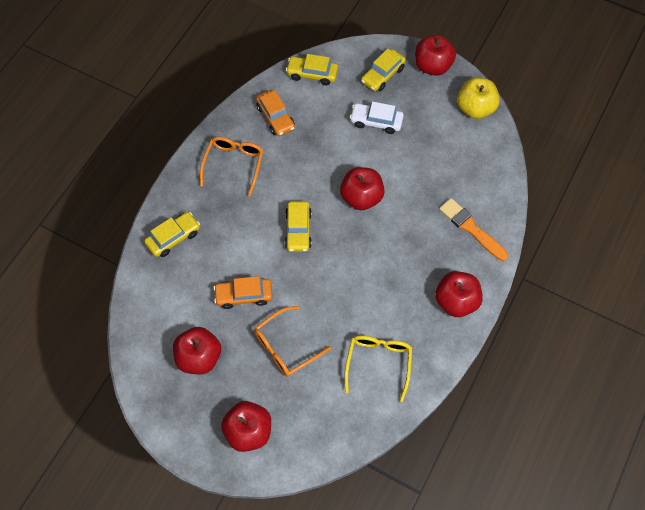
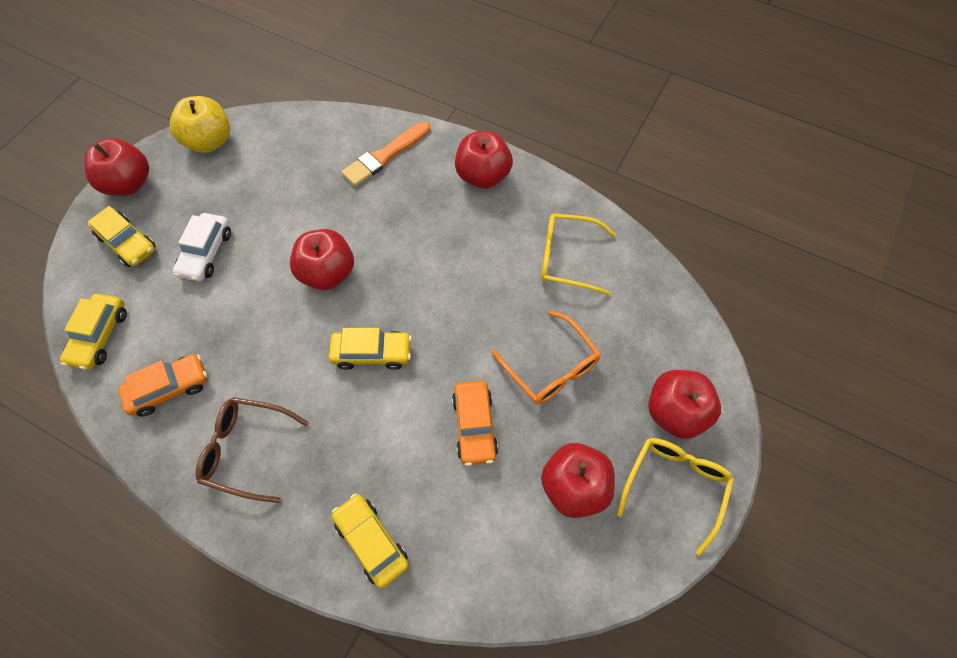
camera: 90 degrees left, 0 degrees up
orange glasses [200,137,263,196] -> brown glasses [195,397,309,503]
none -> yellow glasses [617,438,734,556]

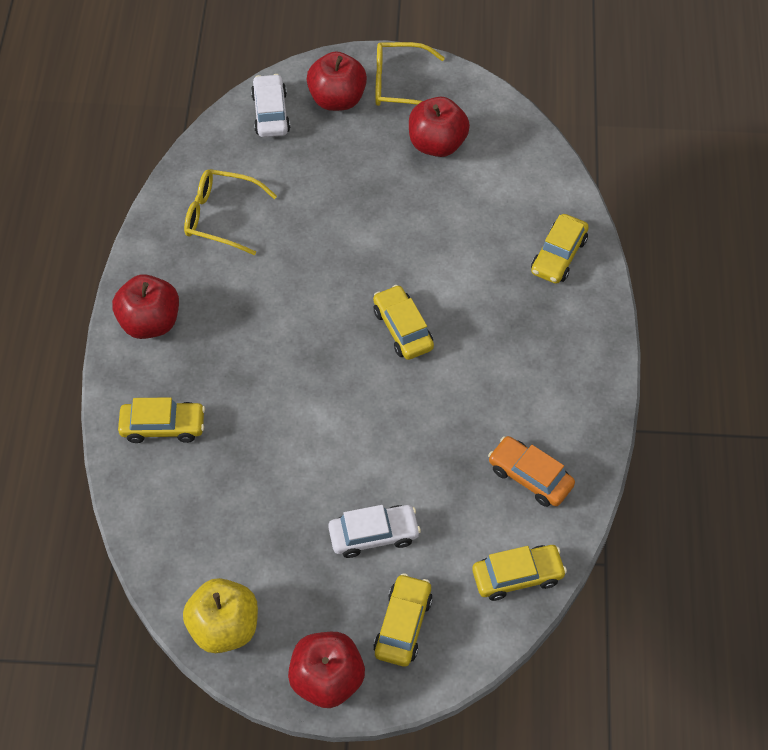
camera: 115 degrees left, 5 degrees down
brown glasses [195,397,309,503] -> none
red apple [290,229,354,290] -> none
orange brush [341,121,430,186] -> yellow car [118,397,205,443]
orange car [452,381,498,466] -> none
orange glasses [491,311,601,404] -> none
yellow glasses [541,213,616,296] -> yellow glasses turned 120 degrees clockwise [184,169,277,255]
none -> white car [251,74,290,137]

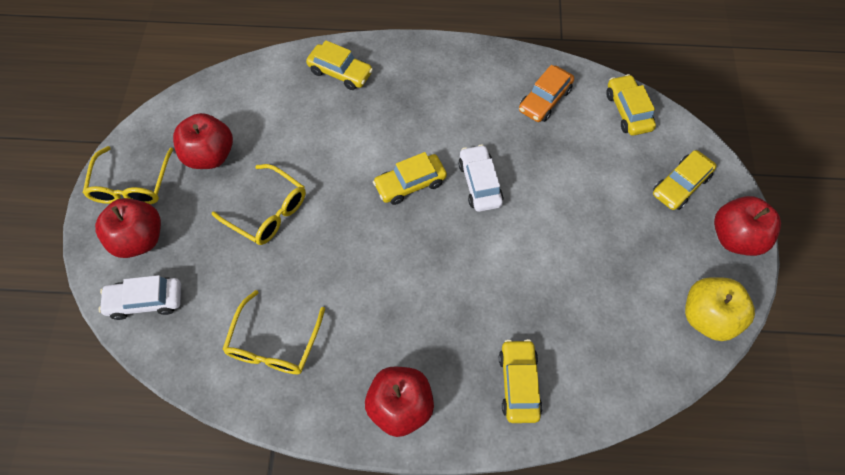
camera: 90 degrees left, 5 degrees up
white car [328,505,421,558] -> white car moved to [458,144,503,212]
yellow car [373,573,433,667] -> yellow car turned 60 degrees counterclockwise [653,150,717,210]
none -> yellow glasses [212,164,306,245]

